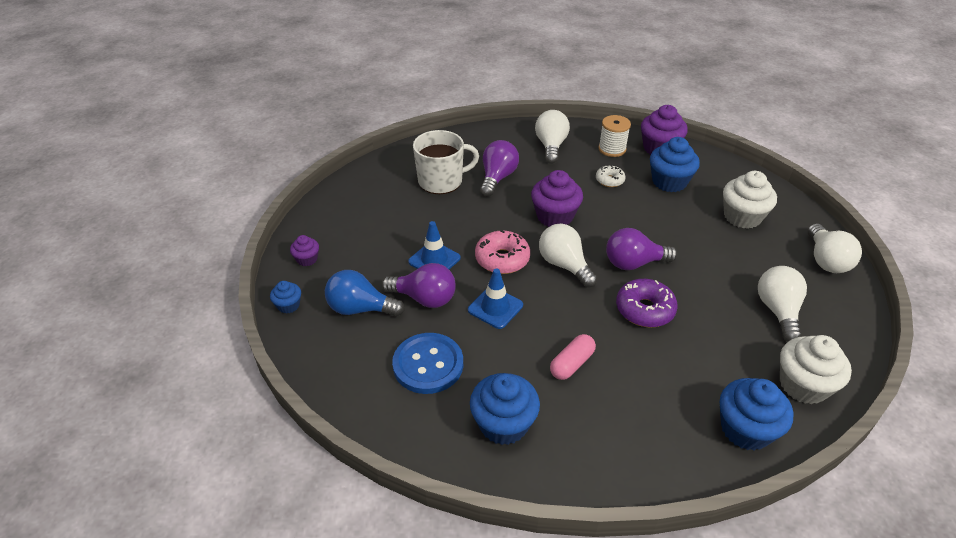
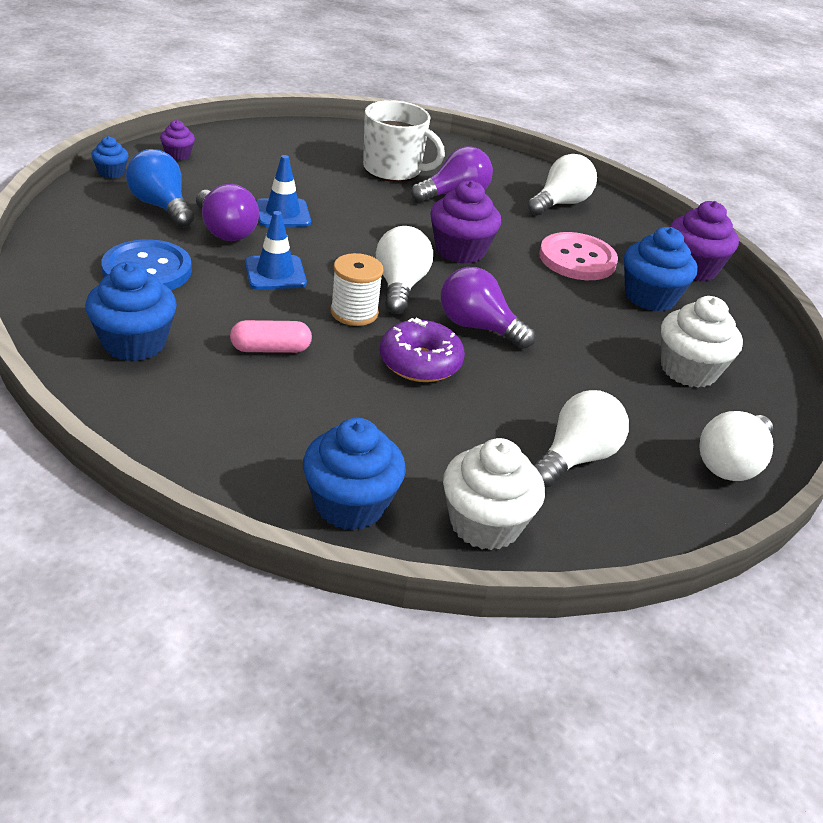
camera: 35 degrees right, 5 degrees down
pink donut [475,230,530,274] -> none
white donut [596,165,626,187] -> pink button [539,232,618,280]
white spool [598,115,631,157] -> white spool moved to [331,253,384,326]

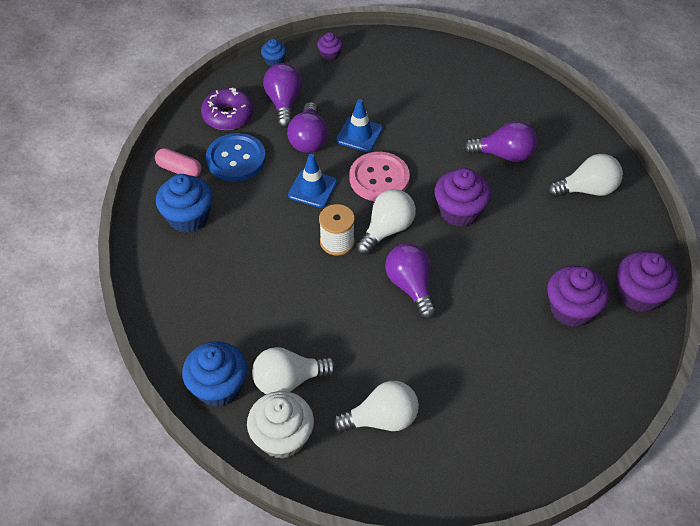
camera: 40 degrees right, 15 degrees up
blue light bulb [126,149,194,227] -> purple light bulb [263,63,302,128]
pink capsule [230,320,312,353] -> pink capsule moved to [155,148,202,177]
white mug [363,100,445,182] -> none
purple donut [380,318,465,382] -> purple donut moved to [201,88,253,130]
pink button [539,232,618,280] -> pink button moved to [349,152,410,201]
blue cupcake [624,227,698,311] -> purple cupcake [547,266,609,327]
white cupcake [661,296,743,388] -> none
white light bulb [699,411,773,481] -> white light bulb moved to [252,347,337,394]

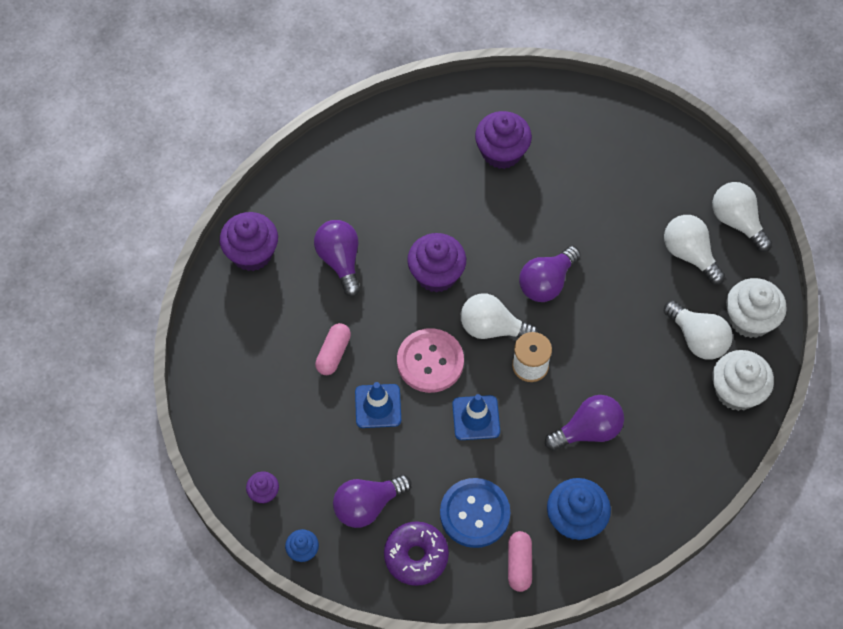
camera: 115 degrees left, 10 degrees up
blue cupcake [182,341,247,407] -> white cupcake [712,350,774,411]
purple light bulb [287,102,328,153] -> purple light bulb moved to [545,395,624,451]
white light bulb [547,154,623,197] -> white light bulb moved to [712,182,772,252]
purple cupcake [617,251,679,312] -> purple cupcake moved to [220,212,278,271]
none -> pink capsule [315,323,351,375]

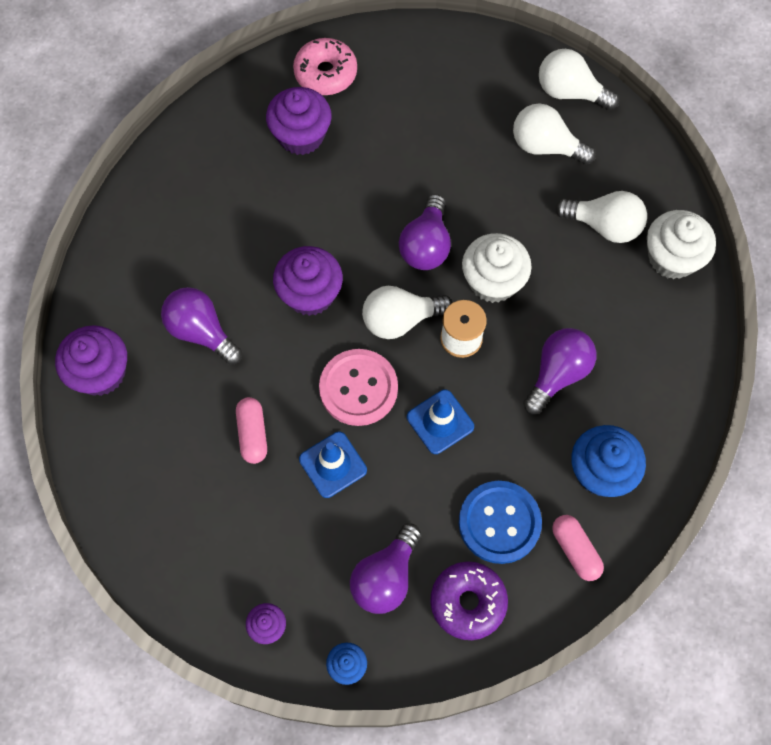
camera: 30 degrees left, 5 degrees up
white cupcake [726,278,787,338] -> white cupcake moved to [462,233,532,303]
none -> pink donut [293,38,357,95]

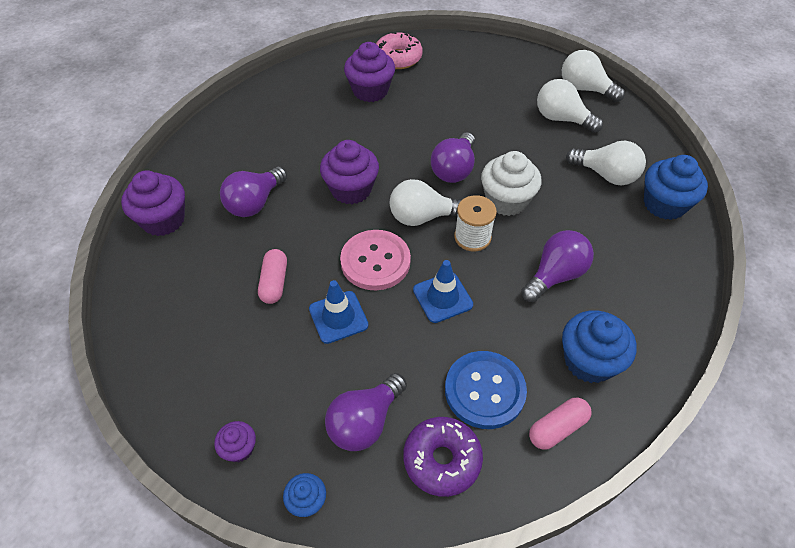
camera: 10 degrees right, 15 degrees down
purple light bulb [161,287,242,365] -> purple light bulb turned 105 degrees counterclockwise [220,166,287,217]
pink capsule [552,515,604,581] -> pink capsule turned 75 degrees clockwise [529,398,591,450]
white cupcake [647,210,716,279] -> blue cupcake [644,155,708,220]

